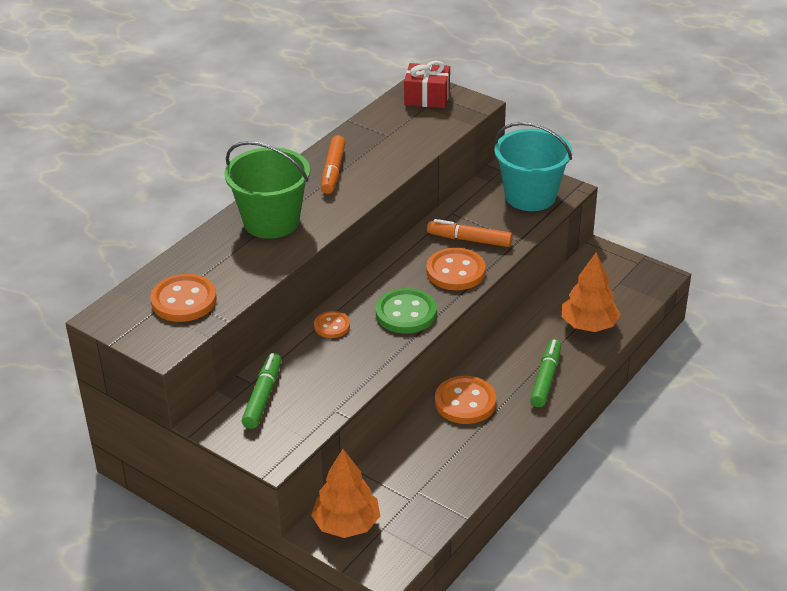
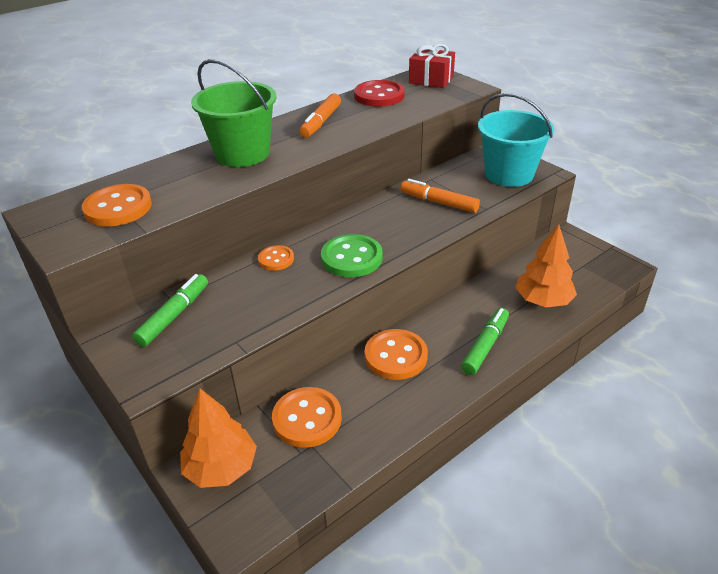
camera: 15 degrees right, 0 degrees up
orange button [426,248,486,290] -> orange button moved to [272,387,342,448]
none -> red button [354,80,405,107]

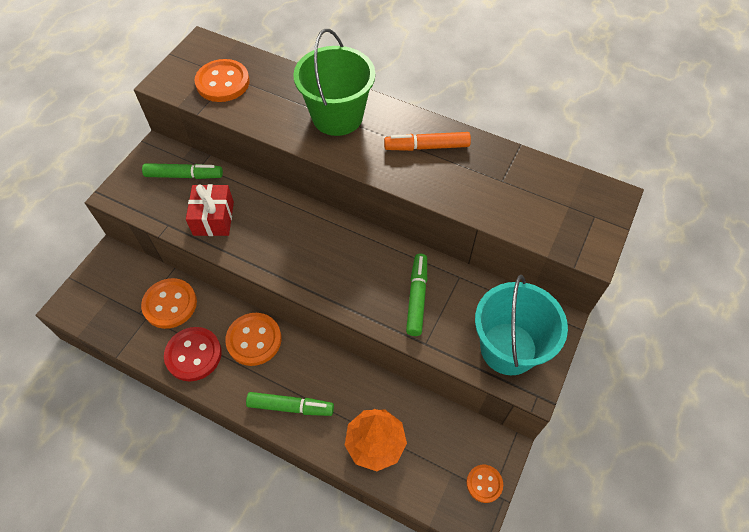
camera: 65 degrees right, 20 degrees up
orange tree [180,389,257,488] -> none
orange button [258,245,294,271] -> orange button moved to [466,465,503,503]
green button [321,234,383,277] -> none
red button [354,80,405,107] -> red button moved to [164,327,222,381]
orange marker [401,179,480,213] -> green marker [406,254,427,336]
red gift [409,44,455,88] -> red gift moved to [186,184,234,236]

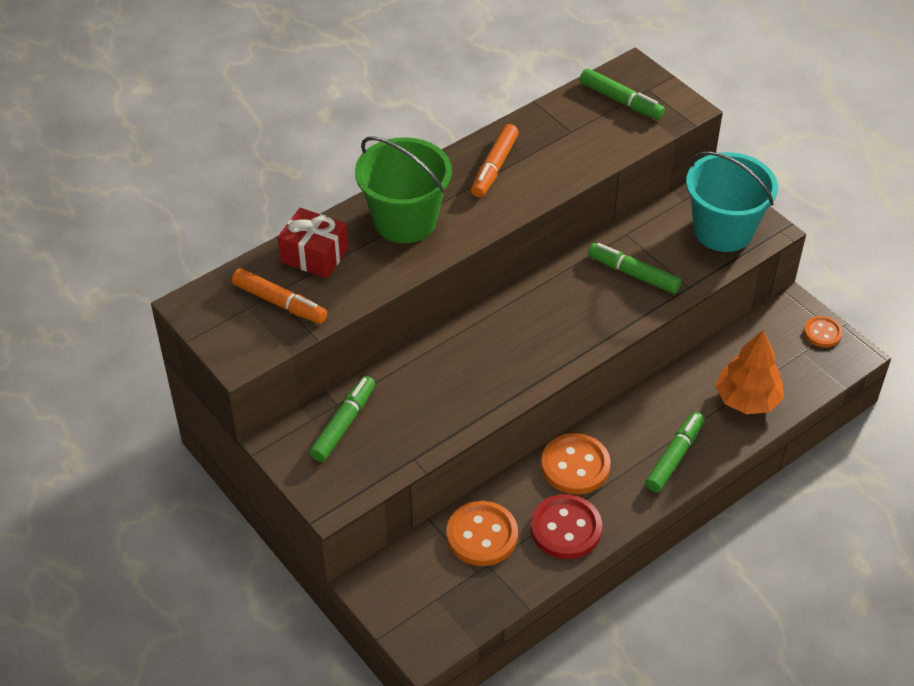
camera: 65 degrees left, 10 degrees down
red gift [186,184,234,236] -> red gift moved to [278,208,349,278]
orange button [195,59,250,102] -> orange marker [232,268,327,324]
none -> green marker [580,68,665,120]

